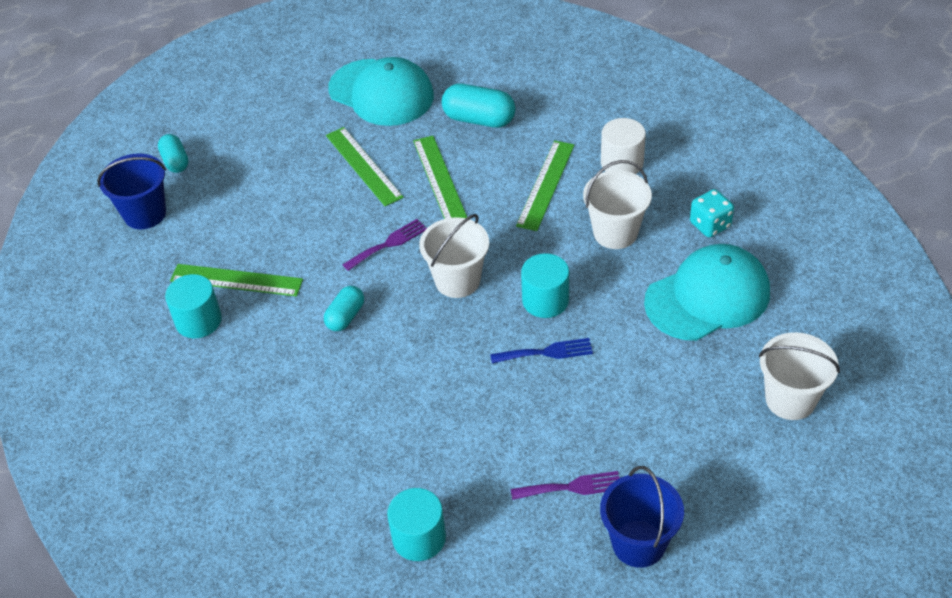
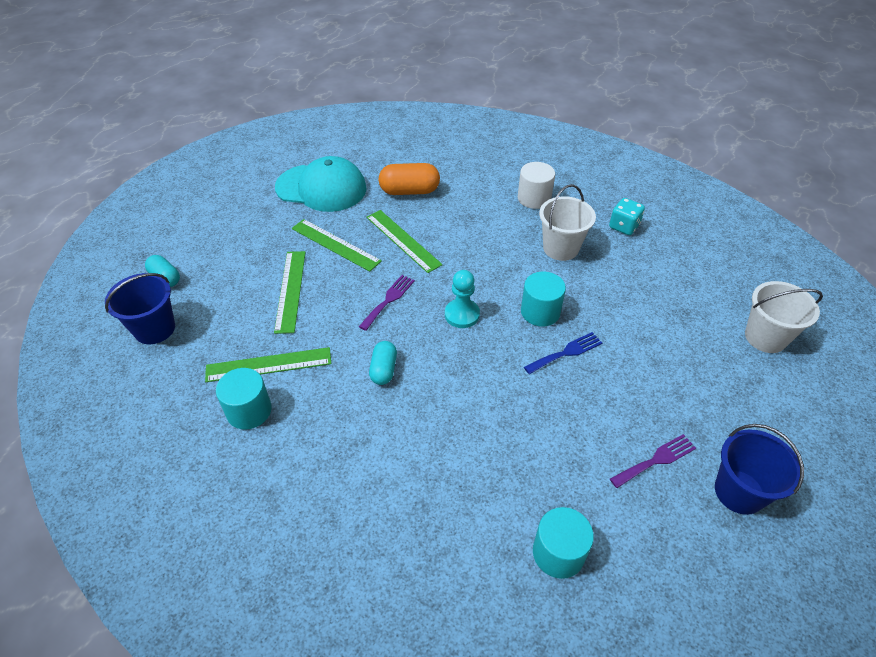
camera: 25 degrees left, 0 degrees up
white bucket [419,214,489,298] -> turquoise pawn [445,270,480,328]
turquoise capsule [442,84,516,128] -> orange capsule [379,163,440,195]
green ruler [516,140,575,231] -> green ruler moved to [274,251,306,334]
turquoise cap [644,244,770,341] -> none

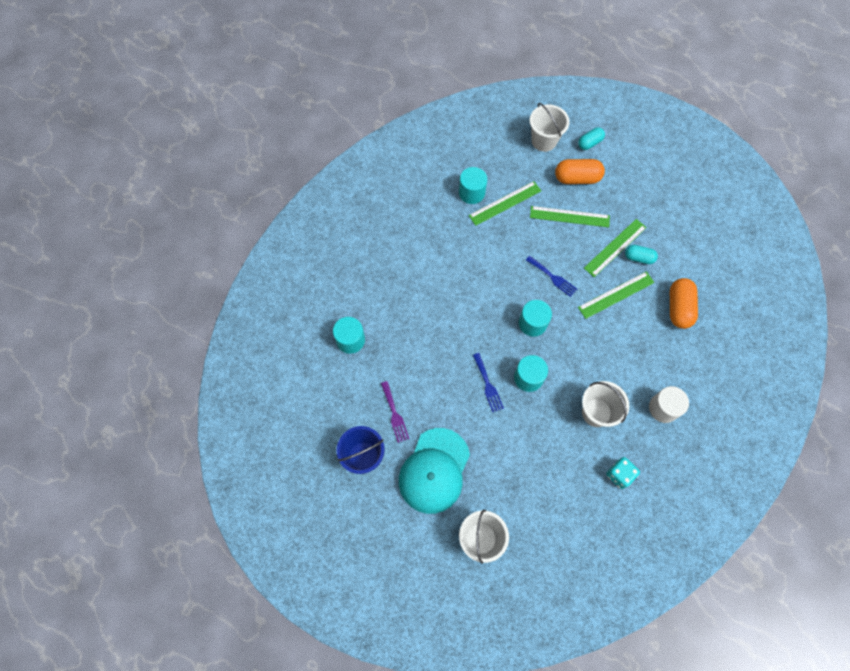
camera: 100 degrees right, 20 degrees up
blue bucket [105,273,175,344] -> white bucket [530,103,569,152]
green ruler [205,347,331,382] -> green ruler turned 60 degrees clockwise [469,181,541,226]
turquoise cap [275,156,366,212] -> turquoise cap moved to [399,428,470,514]
purple fork [359,275,415,331] -> blue fork [526,256,577,297]
turquoise capsule [369,341,397,385] -> turquoise capsule moved to [625,245,658,264]
turquoise pawn [445,270,480,328] -> turquoise cylinder [519,300,552,337]
none -> orange capsule [555,159,605,184]

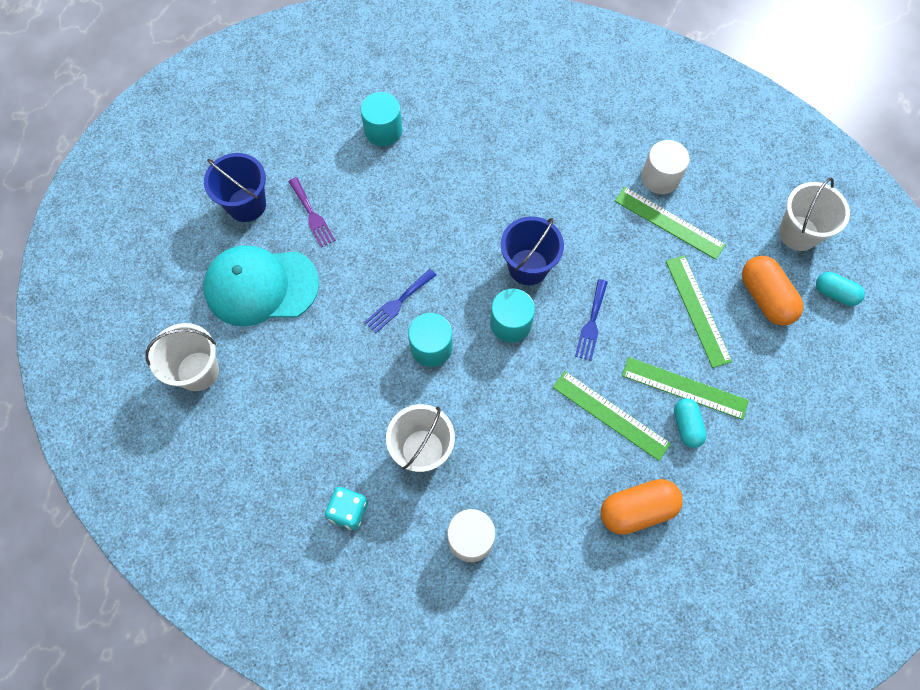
camera: 65 degrees right, 0 degrees up
purple fork [381,381,409,443] -> purple fork turned 75 degrees counterclockwise [288,177,335,248]
turquoise cylinder [459,167,487,204] -> white cylinder [641,140,690,194]
none -> blue bucket [501,216,564,285]

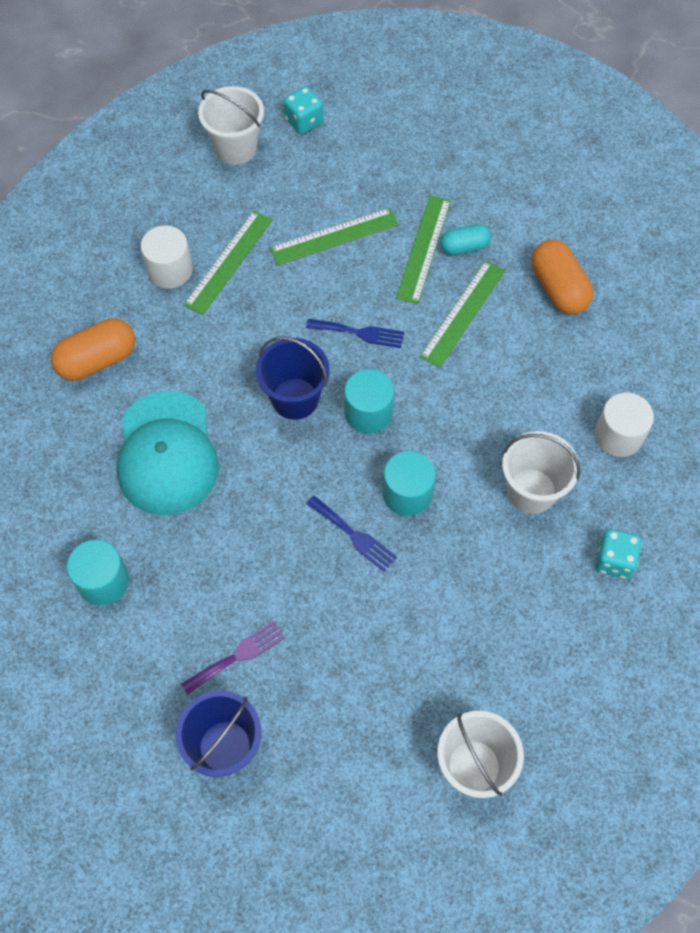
camera: 95 degrees left, 5 degrees down
turquoise cap [203,245,319,326] -> turquoise cap moved to [117,391,219,515]
orange capsule [742,256,803,326] -> orange capsule moved to [51,318,135,381]
turquoise capsule [816,272,865,306] -> turquoise dice [284,87,324,134]

